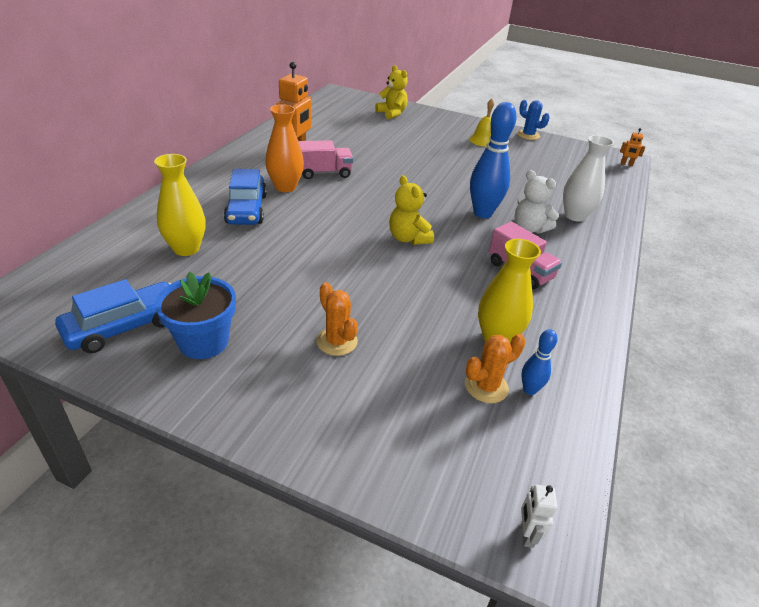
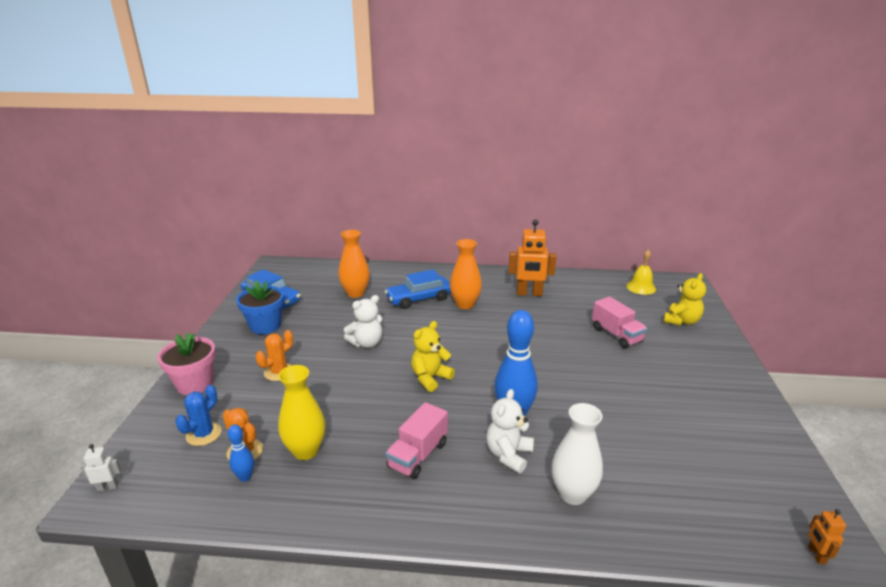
camera: 75 degrees right, 10 degrees down
yellow vase [154,154,206,256] -> orange vase [338,230,370,298]
pink truck [298,140,353,179] -> pink truck moved to [592,297,647,348]
yellow bell [469,99,494,147] -> yellow bell moved to [627,250,656,295]
blue cactus [517,100,550,140] -> blue cactus moved to [175,385,222,446]
none -> pink flower pot [157,332,216,395]
none -> white teddy bear [344,295,382,348]

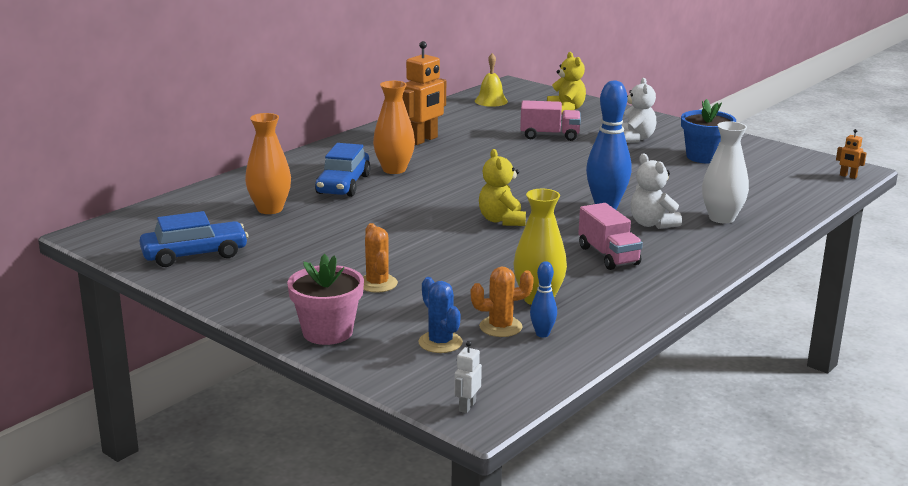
camera: 55 degrees left, 5 degrees down
blue flower pot [236,280,284,334] -> blue flower pot moved to [681,99,736,164]
white teddy bear [344,295,382,348] -> white teddy bear moved to [622,78,656,143]

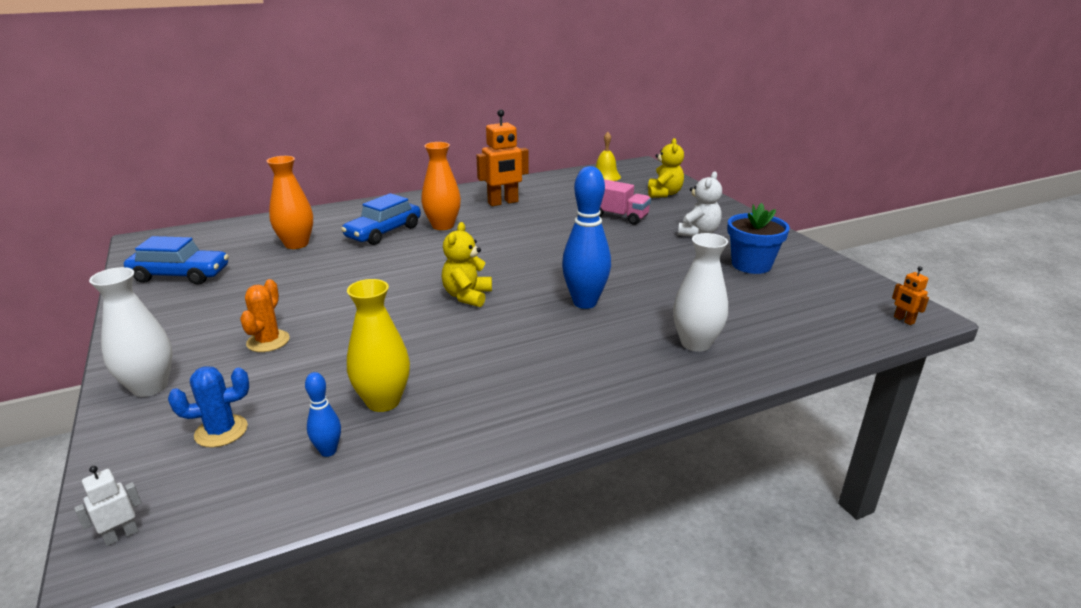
camera: 25 degrees right, 5 degrees up
pink flower pot [287,254,364,345] -> white vase [89,267,173,397]
blue cactus [418,277,463,353] -> blue cactus turned 75 degrees clockwise [168,366,249,447]
orange cactus [471,267,534,337] -> none
pink truck [578,203,643,270] -> none
white teddy bear [630,154,682,229] -> none

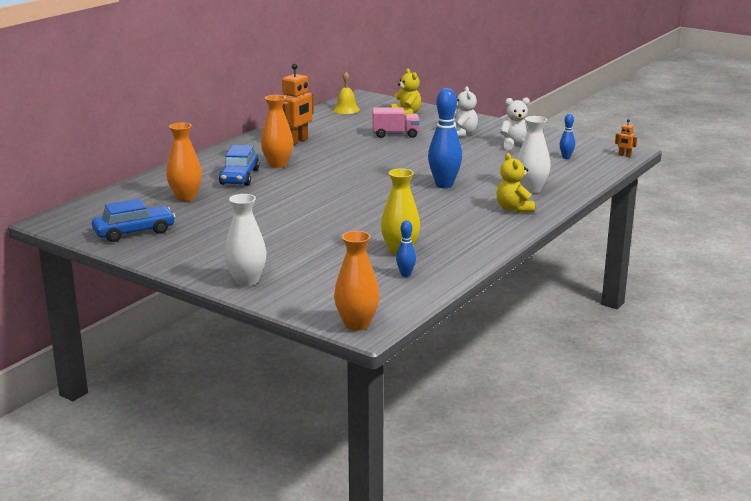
camera: 30 degrees left, 5 degrees down
white robot [74,466,142,546] -> orange vase [334,231,379,330]
blue cactus [168,366,249,447] -> none
orange cactus [240,279,290,352] -> none
yellow teddy bear [442,222,492,307] -> yellow teddy bear moved to [496,153,535,213]
blue flower pot [727,203,790,274] -> white teddy bear [500,98,530,150]
none -> blue bowling pin [560,114,575,159]

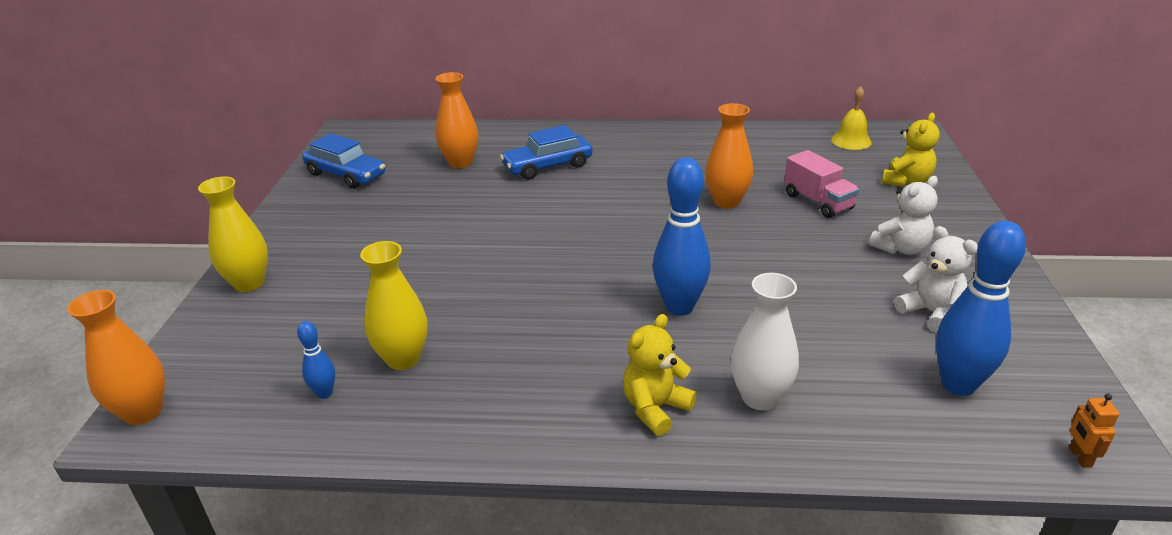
camera: 60 degrees right, 10 degrees up
white vase [224,194,267,286] -> yellow vase [198,176,268,292]
orange vase [261,95,293,168] -> orange vase moved to [705,103,753,209]
orange robot [282,64,314,145] -> none
blue bowling pin [560,114,575,159] -> blue bowling pin [936,221,1026,396], size x2.06

